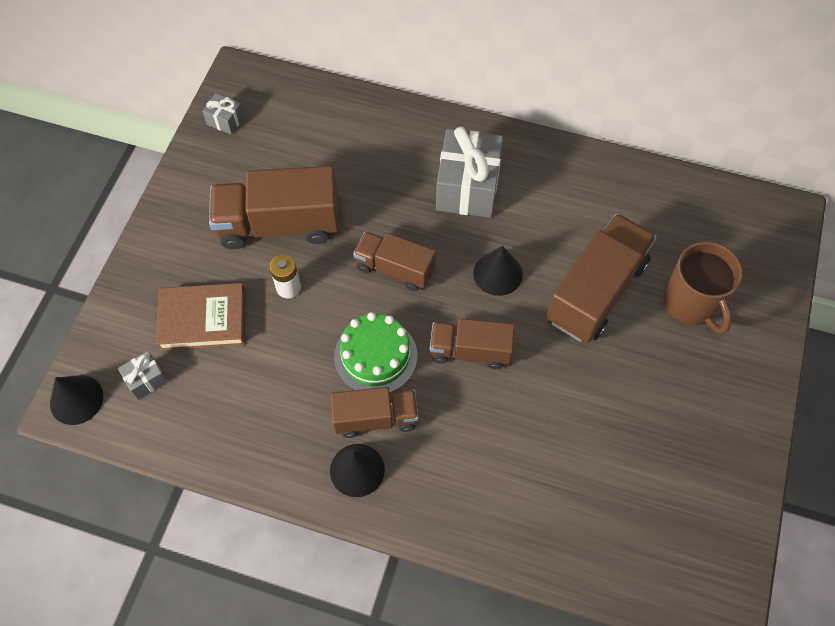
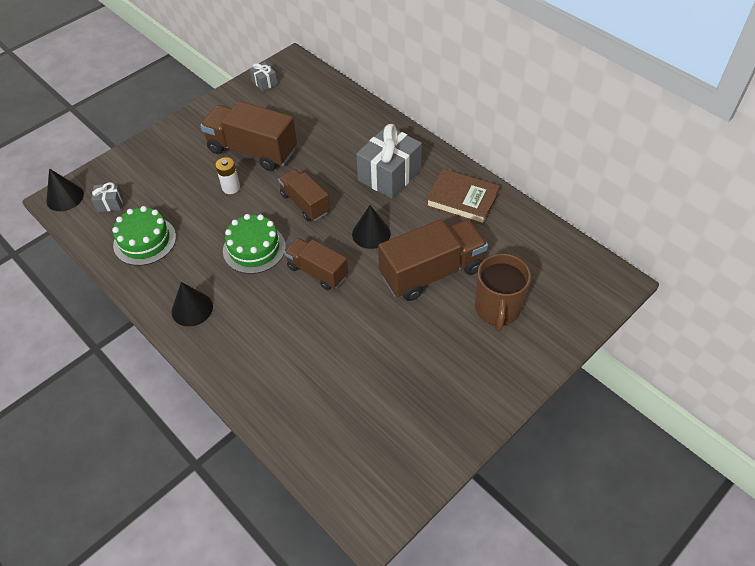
camera: 30 degrees right, 10 degrees down
brown book [156,283,245,351] -> brown book moved to [426,169,500,225]
brown truck [330,387,419,438] -> none
none -> green cake [112,206,176,266]

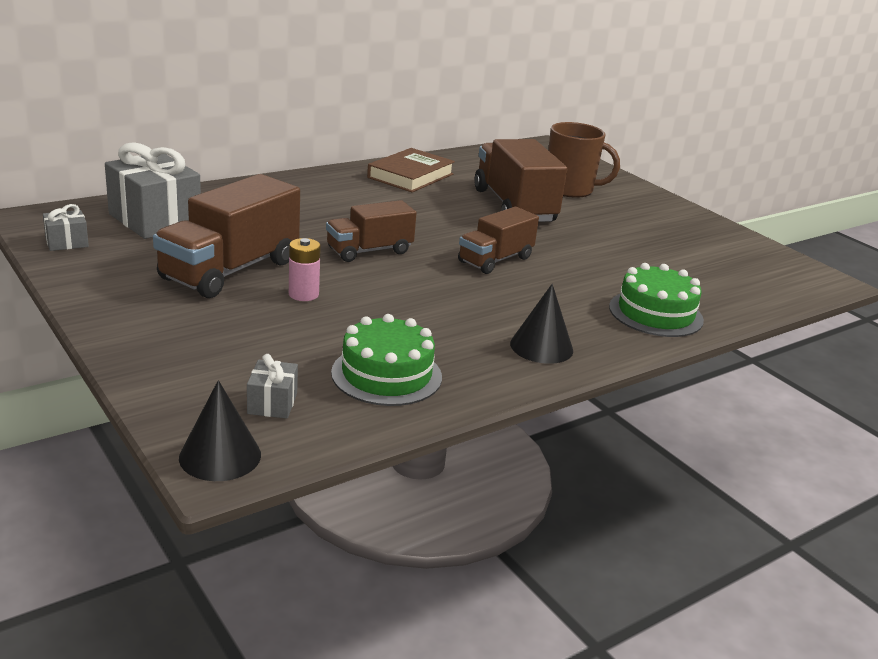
camera: 85 degrees left, 25 degrees down
white battery [216,157,240,194] -> pink battery [289,238,321,301]
green cake [223,214,286,274] -> green cake moved to [609,263,704,337]
black cone [352,205,391,249] -> none
grey gift [356,124,422,199] -> grey gift moved to [105,142,201,239]

